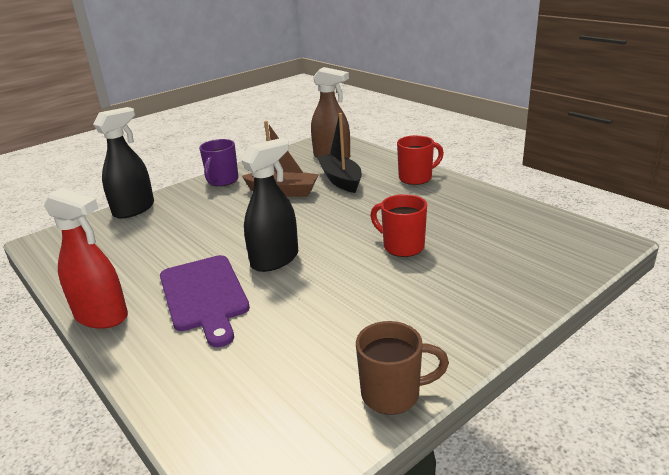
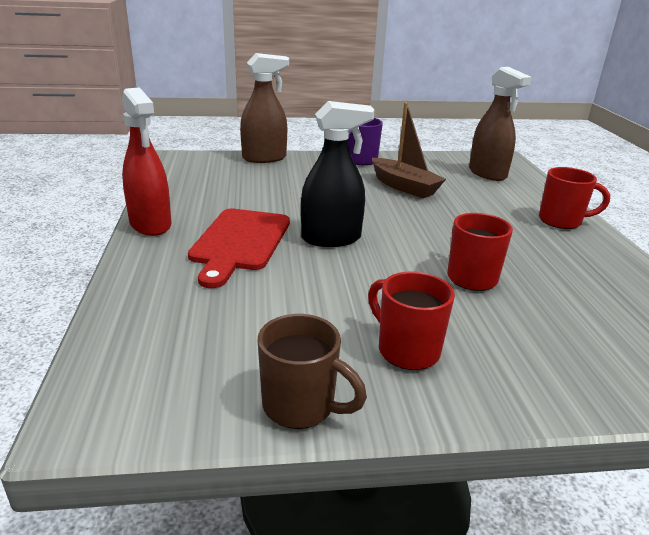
camera: 30 degrees right, 0 degrees up
black spray bottle [93,107,154,219] -> brown spray bottle [240,53,289,163]
purple cutting board [160,255,250,347] -> red cutting board [188,208,290,288]
black boat [317,113,362,193] -> none
none -> red mug [368,271,455,370]

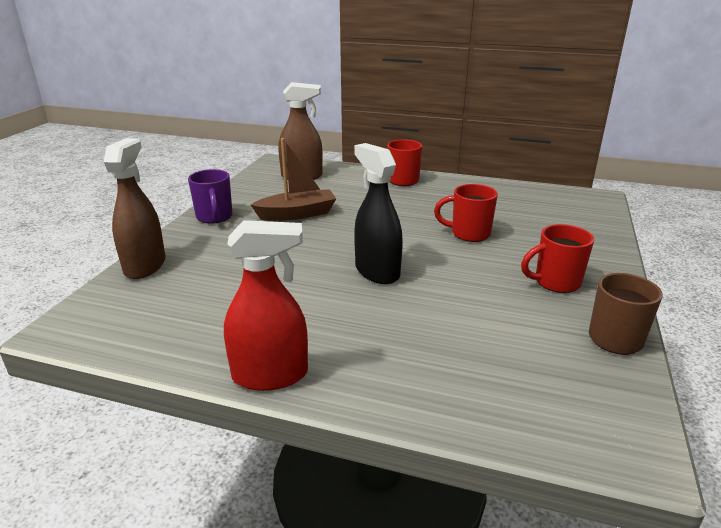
camera: 65 degrees left, 0 degrees up
red cutting board [188,208,290,288] -> none
black spray bottle [301,101,375,247] -> black spray bottle turned 45 degrees counterclockwise [354,143,403,284]

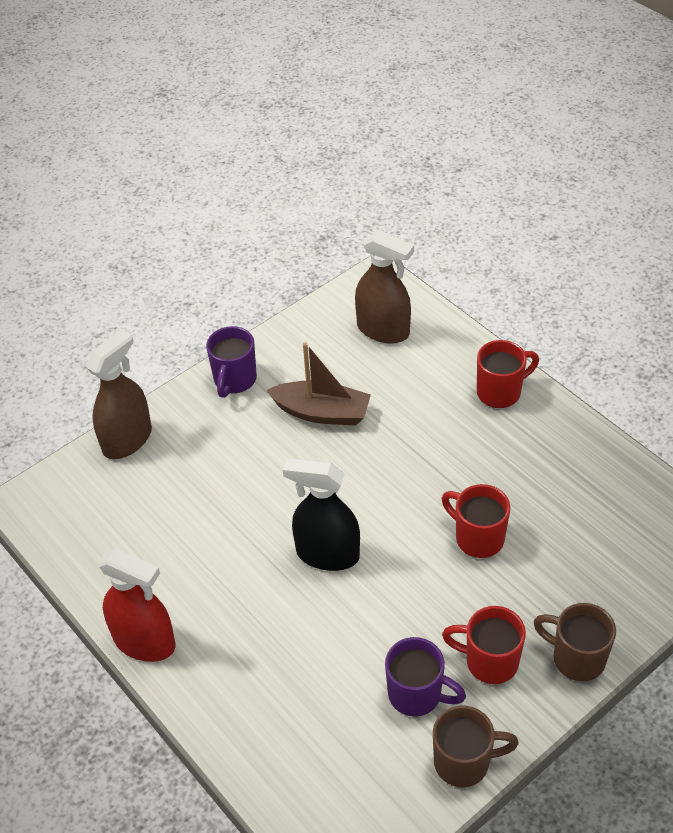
camera: 35 degrees right, 20 degrees up
black spray bottle [354,143,403,284] -> black spray bottle turned 75 degrees counterclockwise [283,458,360,571]
none -> purple mug [385,637,466,717]
none -> brown mug [534,603,616,681]

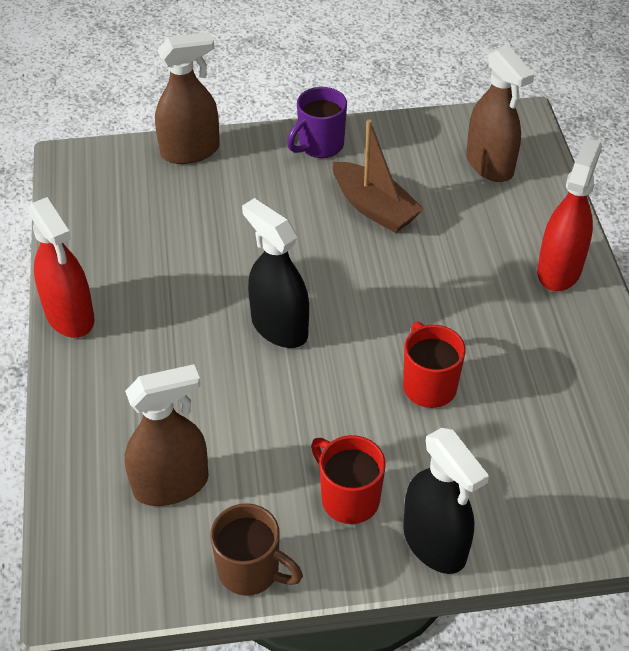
camera: 30 degrees right, 0 degrees up
purple mug [385,637,466,717] -> none
red mug [477,340,539,408] -> red spray bottle [537,138,602,291]
brown mug [534,603,616,681] -> black spray bottle [403,428,489,574]
none -> brown spray bottle [125,364,209,506]

